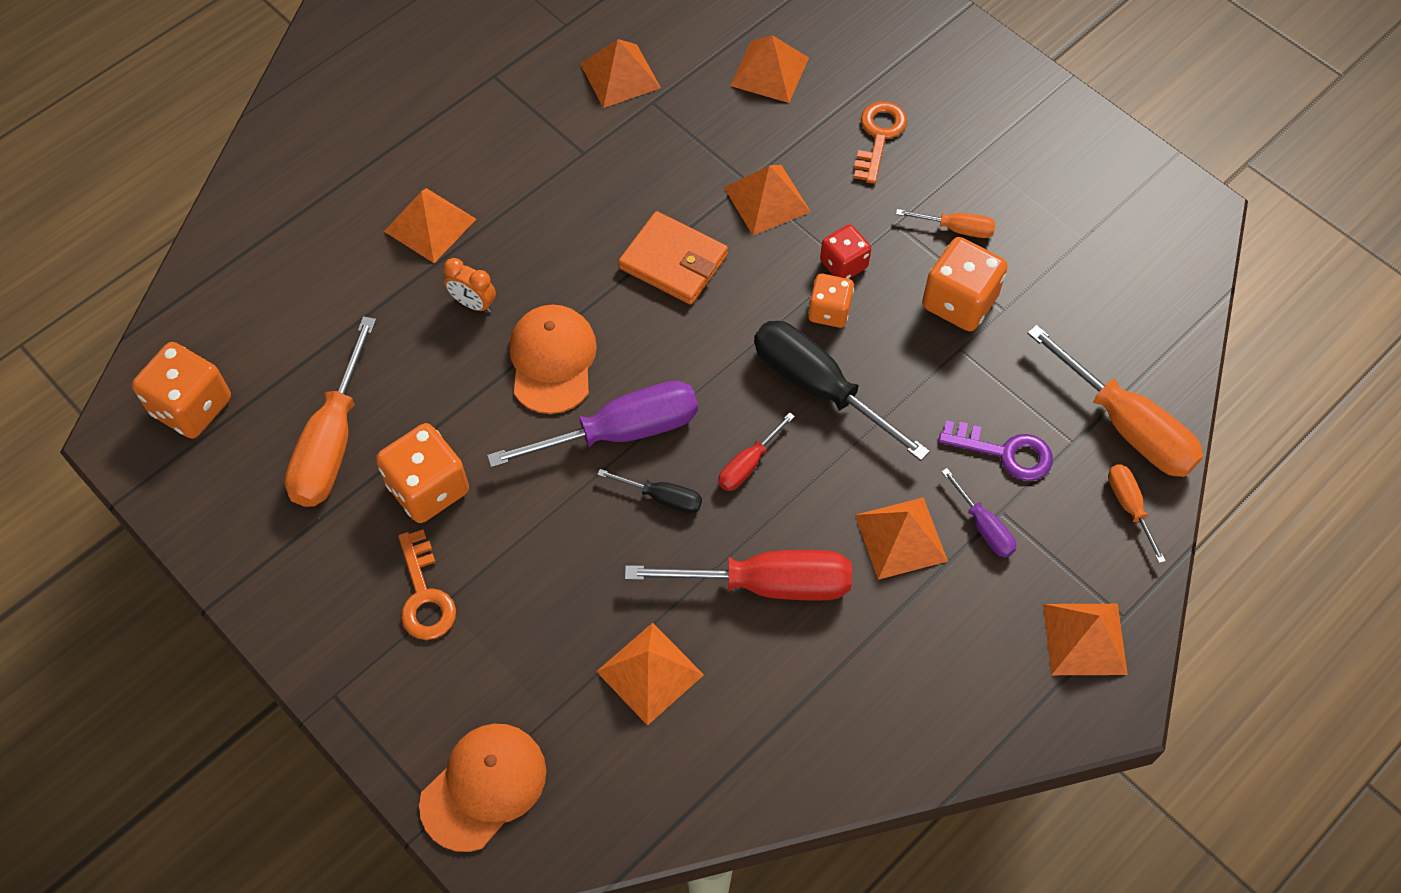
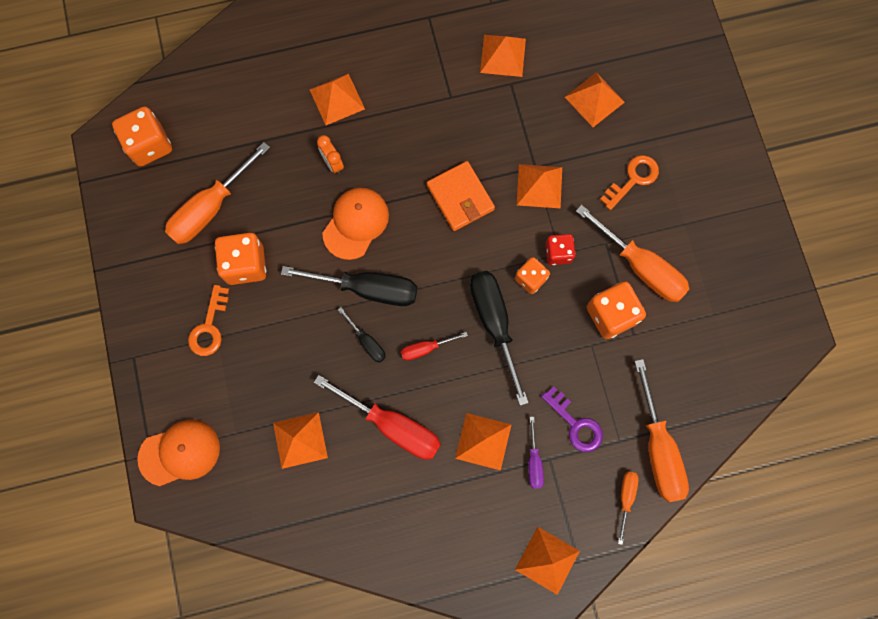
camera: 30 degrees right, 15 degrees up
purple screwdriver [487,381,698,468] -> black screwdriver [281,266,417,306]
orange screwdriver [896,209,996,238] -> orange screwdriver [576,205,689,302], size x2.00

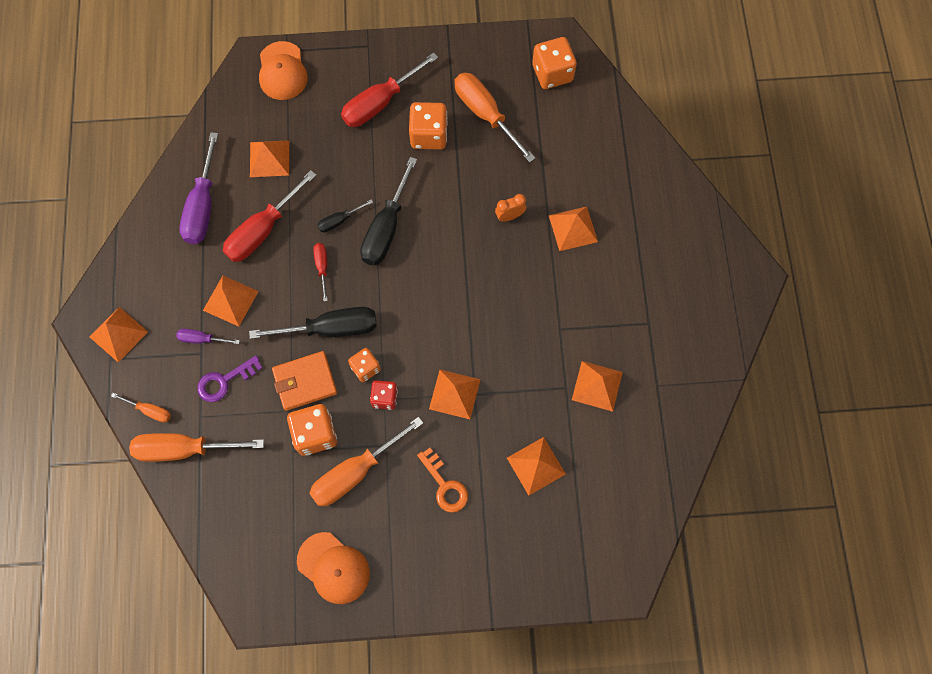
camera: 100 degrees right, 5 degrees down
orange key [188,285,229,356] -> red screwdriver [341,52,438,127]
orange cap [322,188,389,260] -> orange cap moved to [297,532,370,604]
orange wallet [427,161,495,231] -> orange wallet moved to [272,351,337,411]
none -> purple screwdriver [179,132,218,244]

